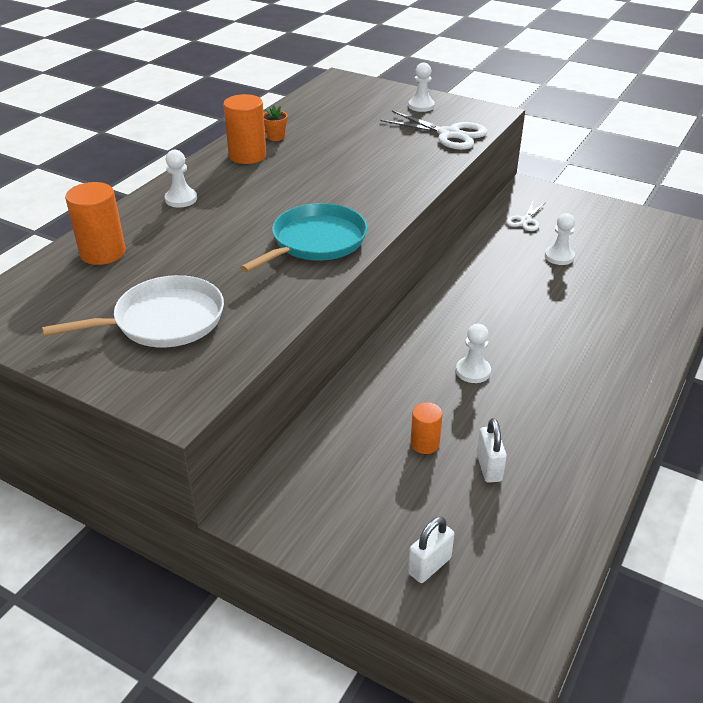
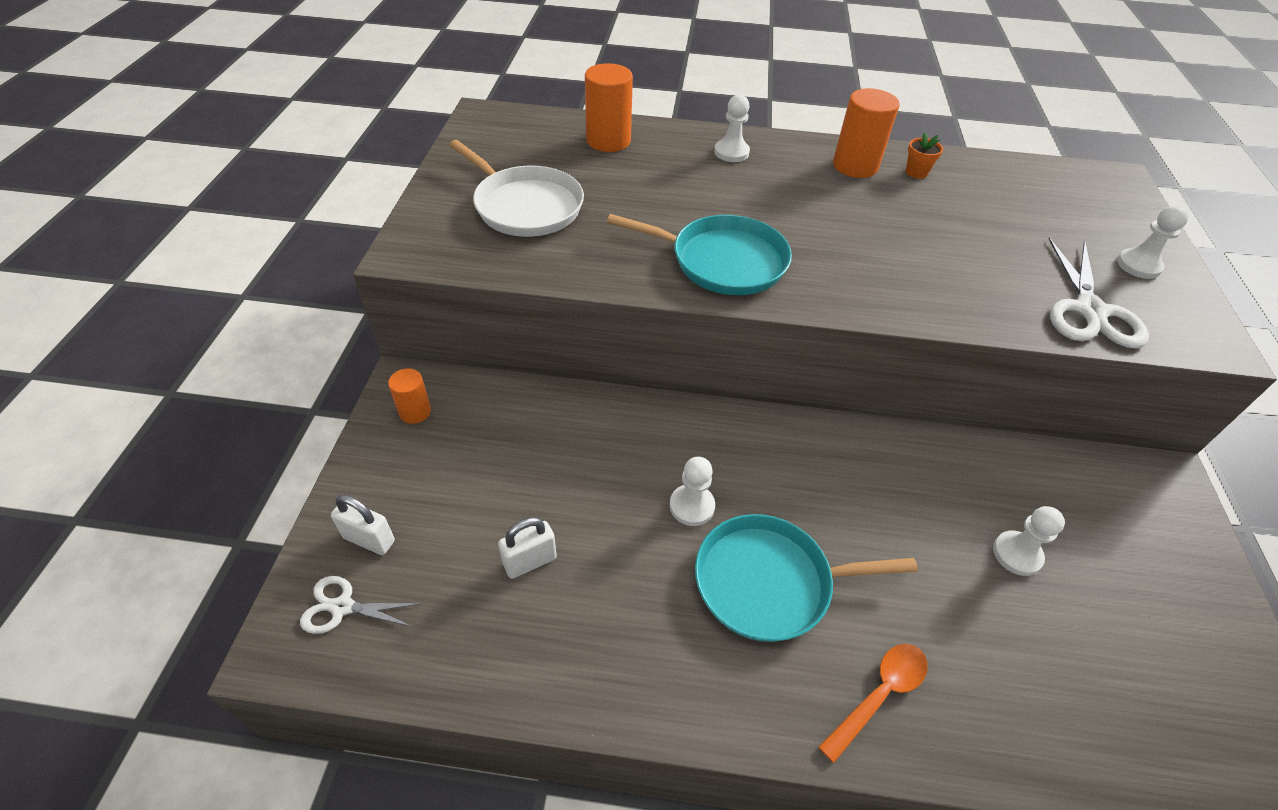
camera: 65 degrees right, 10 degrees up
orange cylinder [410,402,443,454] -> orange cylinder moved to [388,368,431,424]
white scissors [506,202,546,231] -> white scissors moved to [300,576,422,634]
none -> turquoise pan [695,514,918,642]
none -> orange spoon [819,644,928,763]

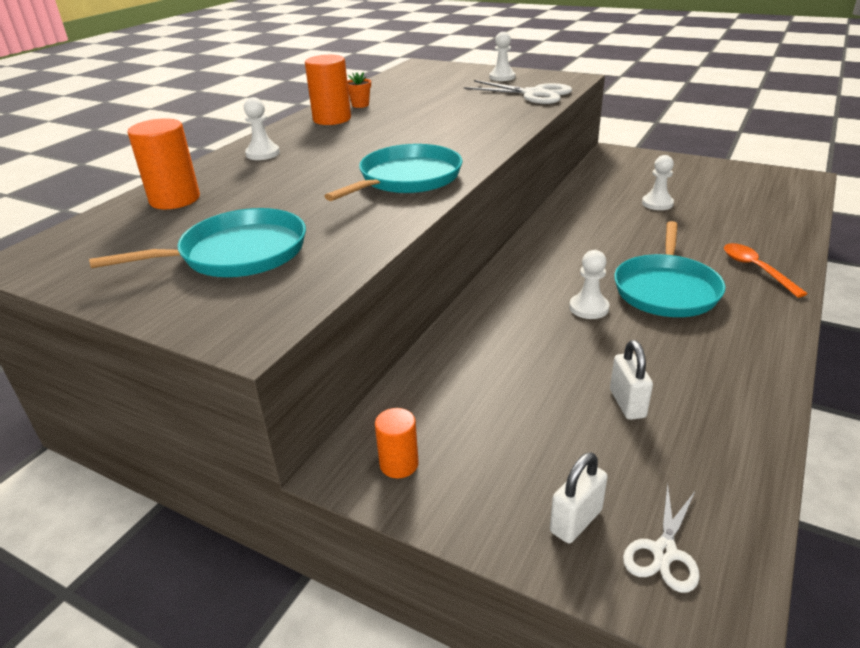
camera: 65 degrees left, 15 degrees down
white pan [449,140,584,237] -> turquoise pan [89,208,306,277]

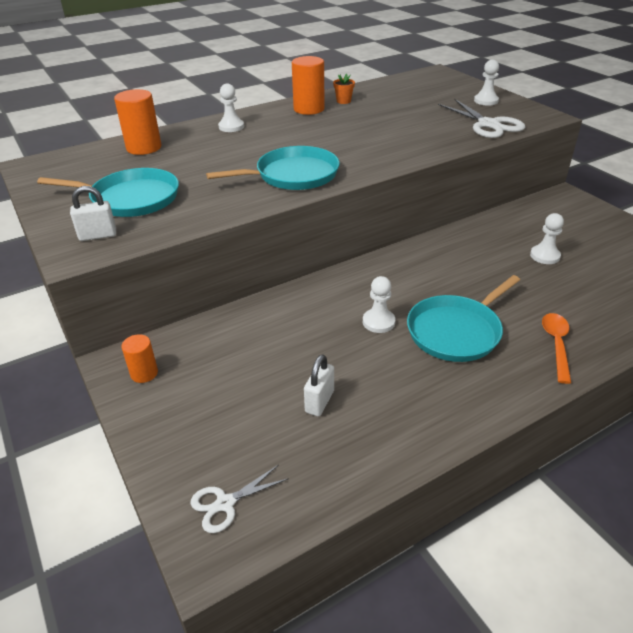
camera: 30 degrees right, 5 degrees up
white padlock [550,452,608,543] -> white padlock moved to [70,186,116,241]

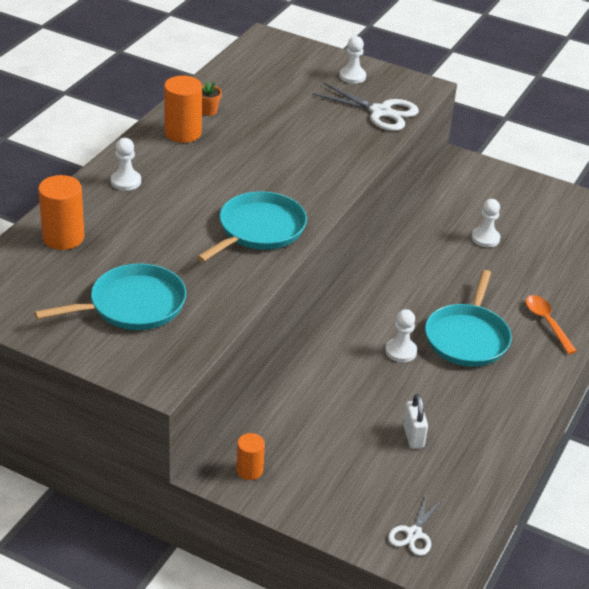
camera: 35 degrees left, 0 degrees up
white padlock [70,186,116,241] -> none

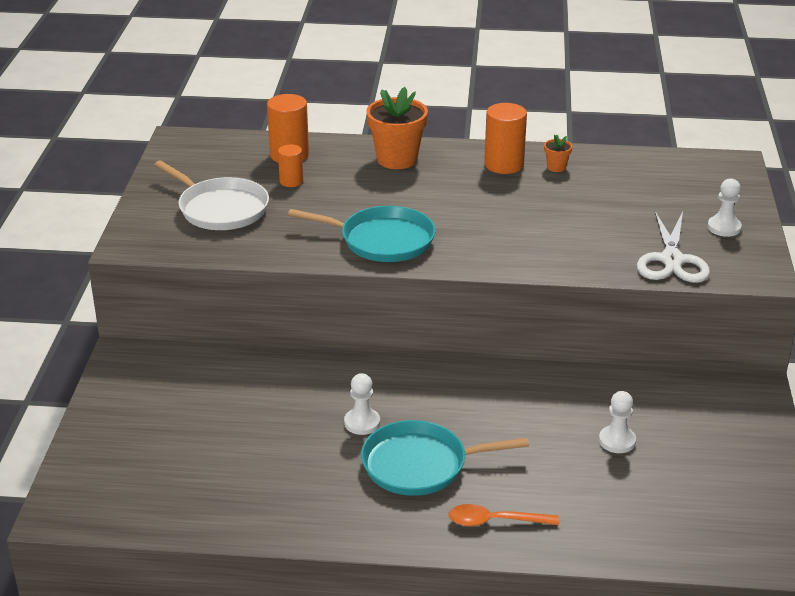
camera: 70 degrees right, 5 degrees down
turquoise pan [34,263,186,330] -> white pan [154,160,269,230]
white pawn [111,138,141,191] -> orange flower pot [366,87,428,169]
orange cylinder [236,433,265,480] -> orange cylinder moved to [278,144,303,187]
white scissors [388,493,443,556] -> none
white padlock [403,394,428,448] -> none
orange spoon [525,295,577,354] -> orange spoon turned 135 degrees counterclockwise [448,504,559,526]

